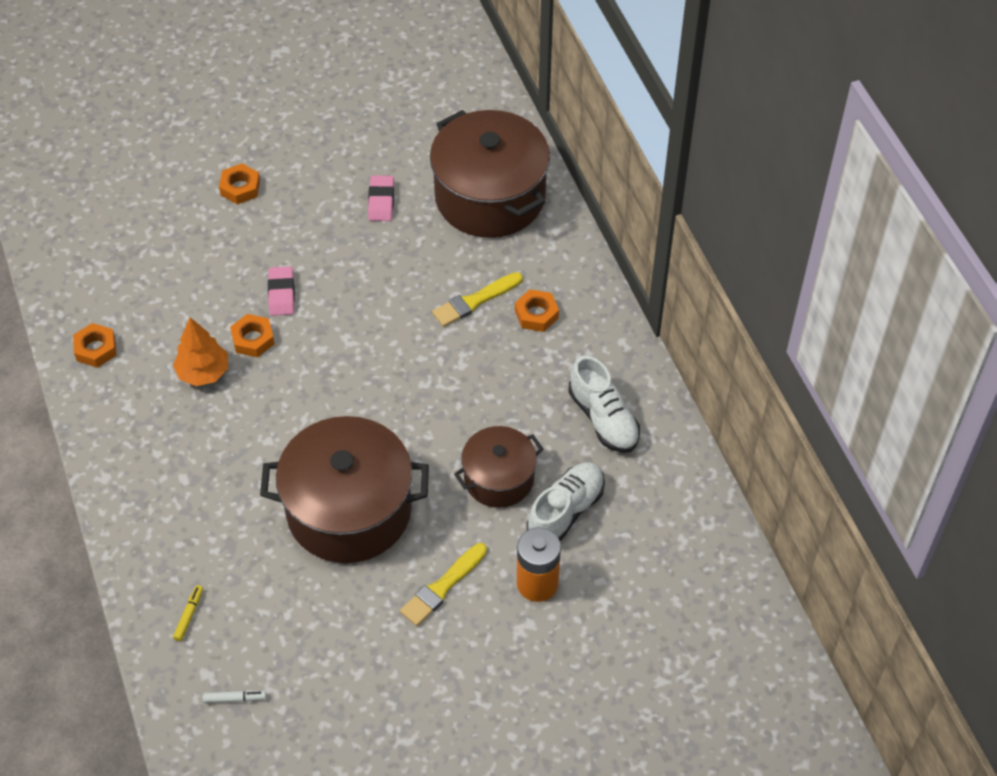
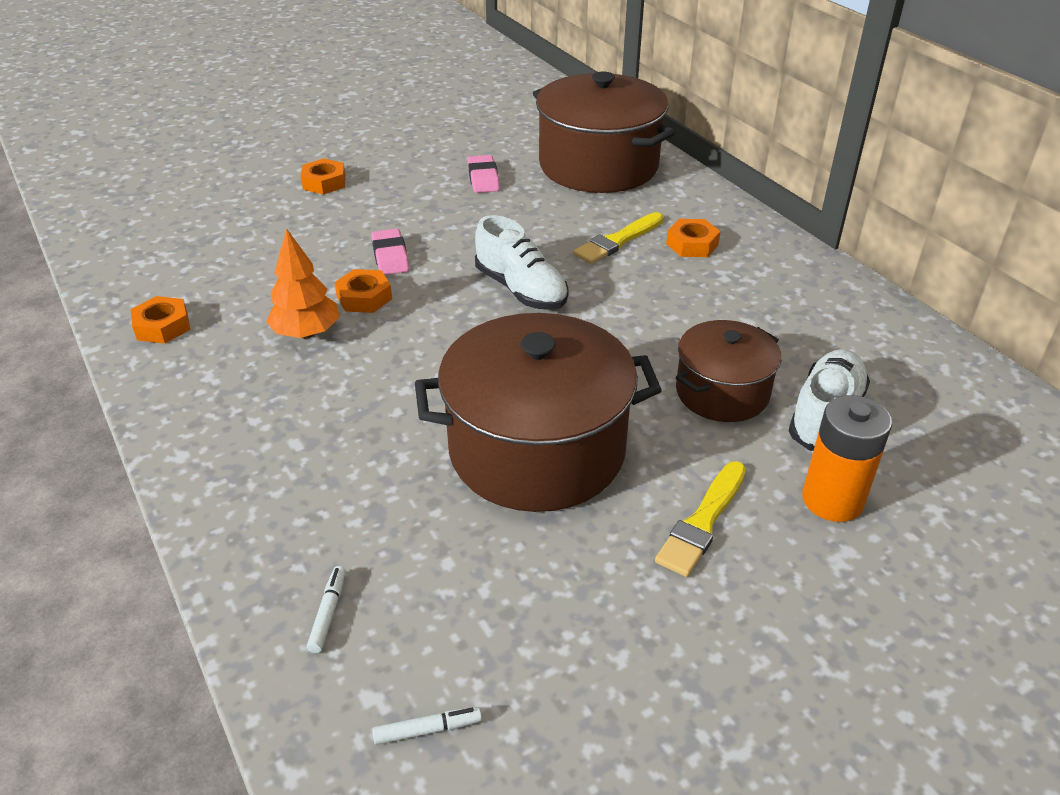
camera: 10 degrees left, 15 degrees down
yellow marker [173,585,203,641] -> white marker [307,566,346,653]
white shoe [568,356,640,453] -> white shoe moved to [475,215,569,310]

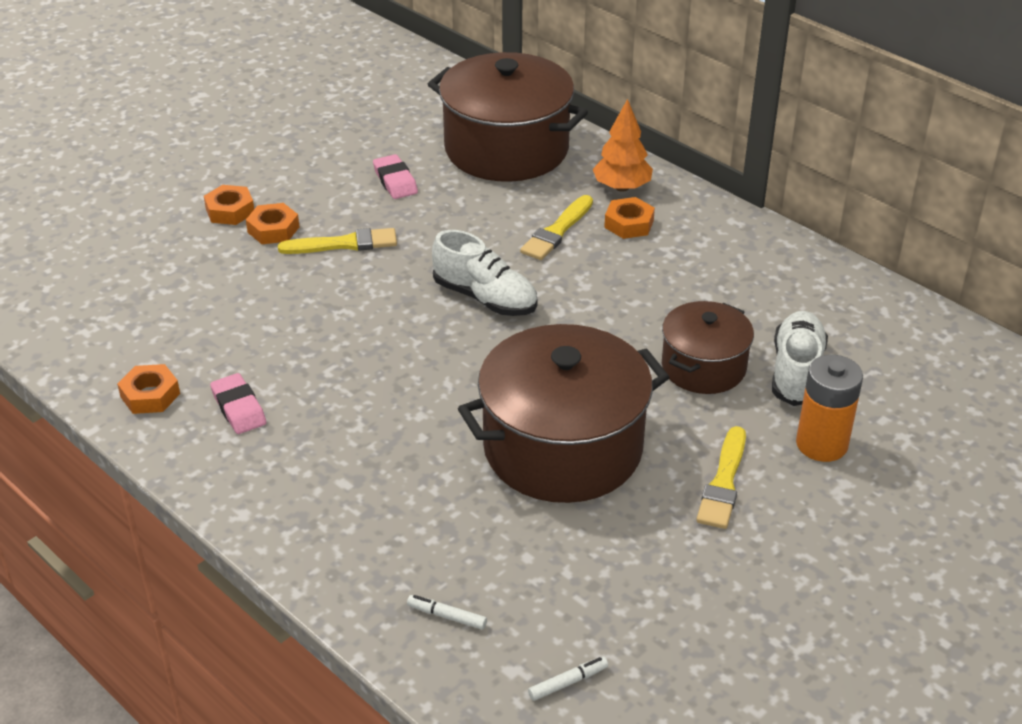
camera: 15 degrees left, 0 degrees up
orange tree [266,228,339,339] -> orange tree moved to [593,99,653,192]
white marker [307,566,346,653] -> white marker turned 60 degrees counterclockwise [407,595,487,630]
orange nut [335,269,392,313] -> orange nut moved to [246,203,299,244]
pink eraser [371,228,409,275] -> pink eraser moved to [210,373,266,434]
none -> yellow brush [278,228,397,254]

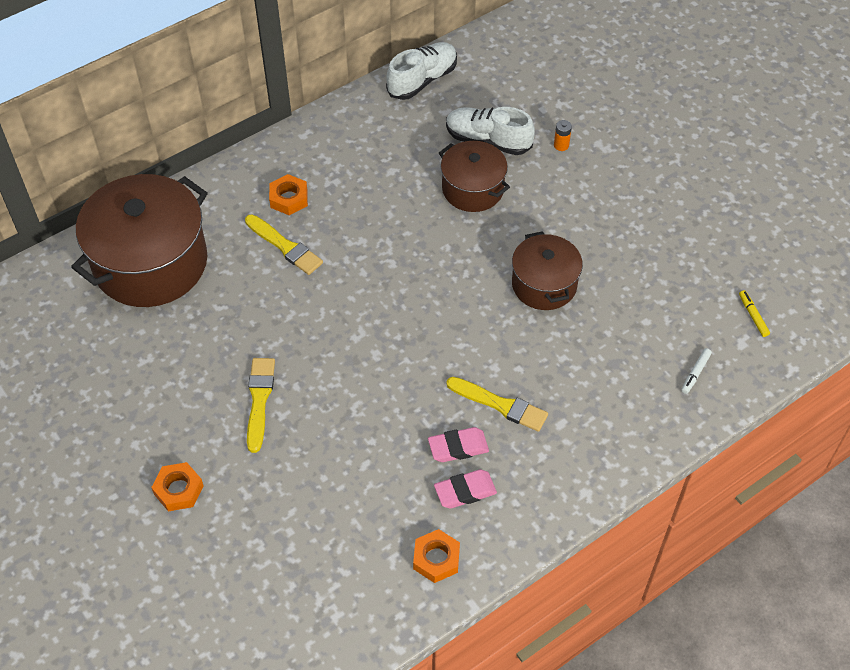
camera: 80 degrees left, 15 degrees up
orange nut [246,203,299,244] -> none
pink eraser [373,154,418,199] -> pink eraser moved to [428,427,489,462]
white shoe [432,230,538,316] -> white shoe moved to [386,42,457,100]
brown pot [458,324,669,503] -> brown pot [512,231,583,310], size x0.57
white marker [528,657,608,701] -> yellow marker [739,290,770,337]
orange tree [593,99,653,192] -> none
yellow brush [696,426,746,529] -> yellow brush moved to [446,377,548,432]
orange battery [796,355,863,462] -> orange battery [554,120,572,151], size x0.44

